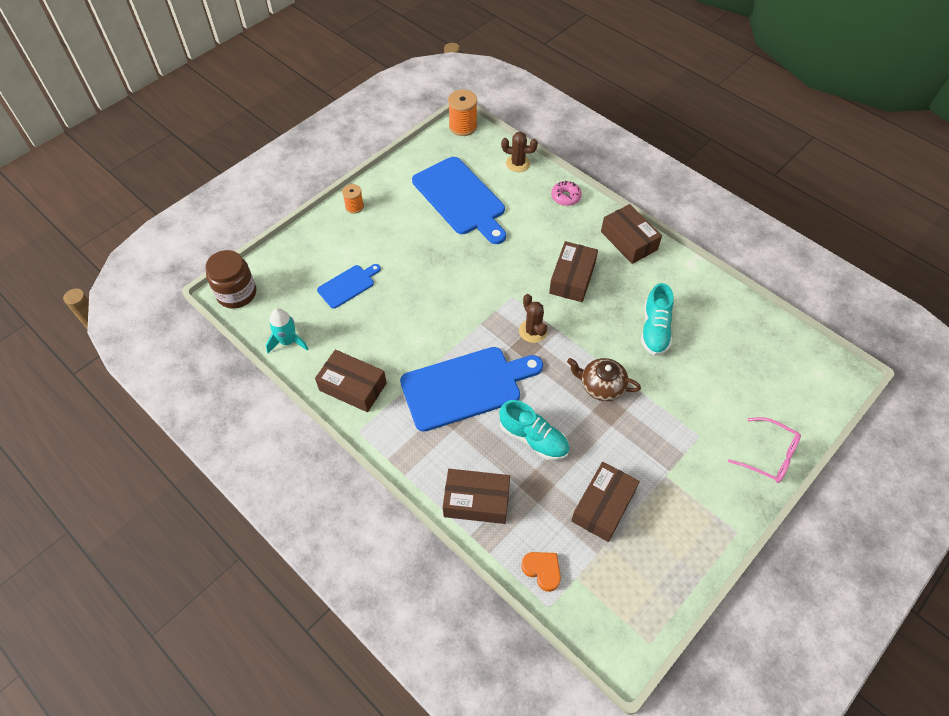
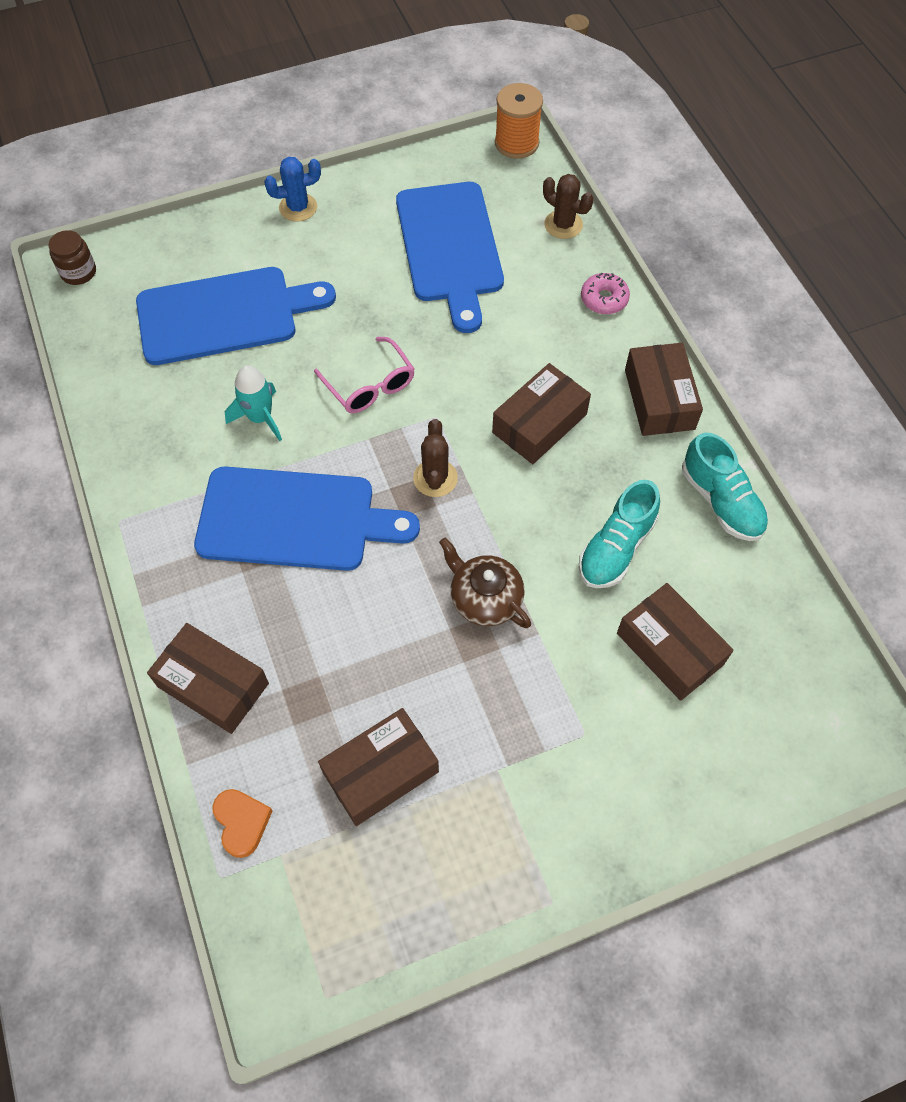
camera: 25 degrees right, 5 degrees up
brown jar [205,250,256,309] -> brown jar [49,230,96,285], size x0.62
turquoise rocket [266,308,308,353] -> turquoise rocket moved to [225,365,282,441]
brown box [315,350,386,412] -> brown box moved to [617,583,734,701]
blue cutting board [317,264,381,309] -> blue cutting board [136,267,336,365], size x1.97
orange spool [342,184,364,214] -> blue cactus [264,157,321,222]
turquoise shoe [499,400,569,461] -> turquoise shoe moved to [682,433,768,541]
pink glasses [728,417,801,483] -> pink glasses moved to [314,337,415,413]

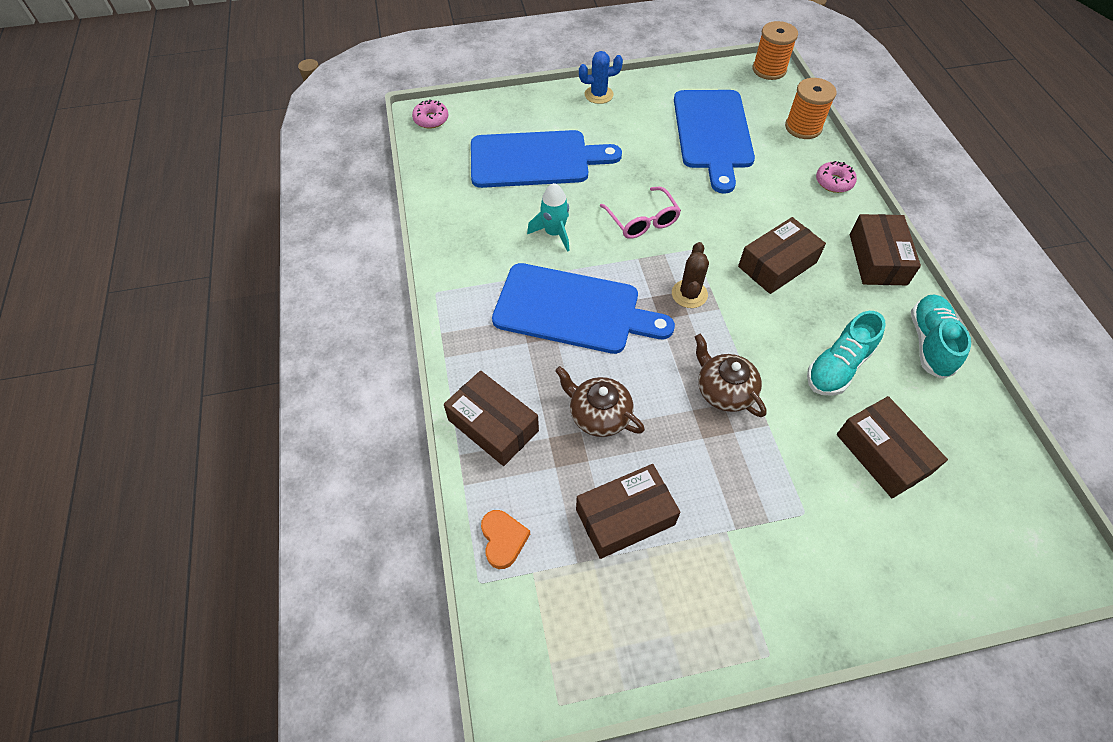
camera: 10 degrees right, 5 degrees down
brown jar [49,230,96,285] -> pink donut [412,99,449,129]
brown cactus [543,174,593,239] -> orange spool [785,78,837,139]
turquoise shoe [682,433,768,541] -> turquoise shoe turned 150 degrees counterclockwise [911,295,971,379]
none -> brown teapot [555,366,645,437]

